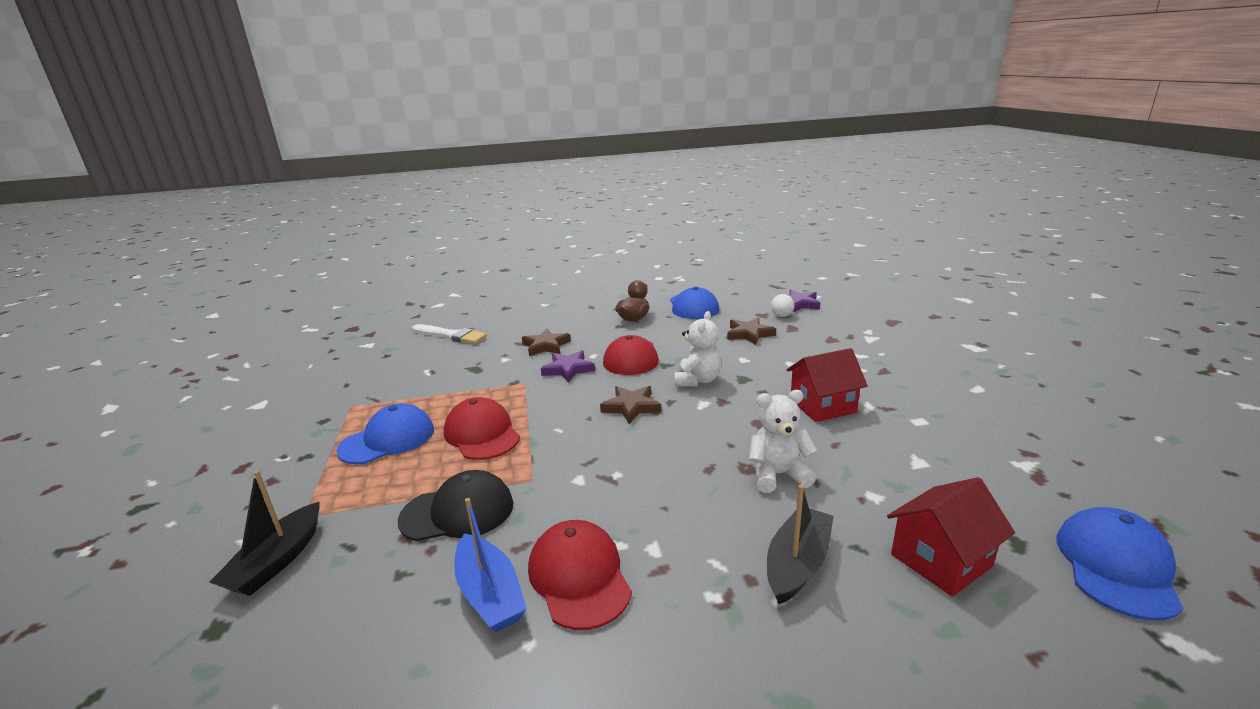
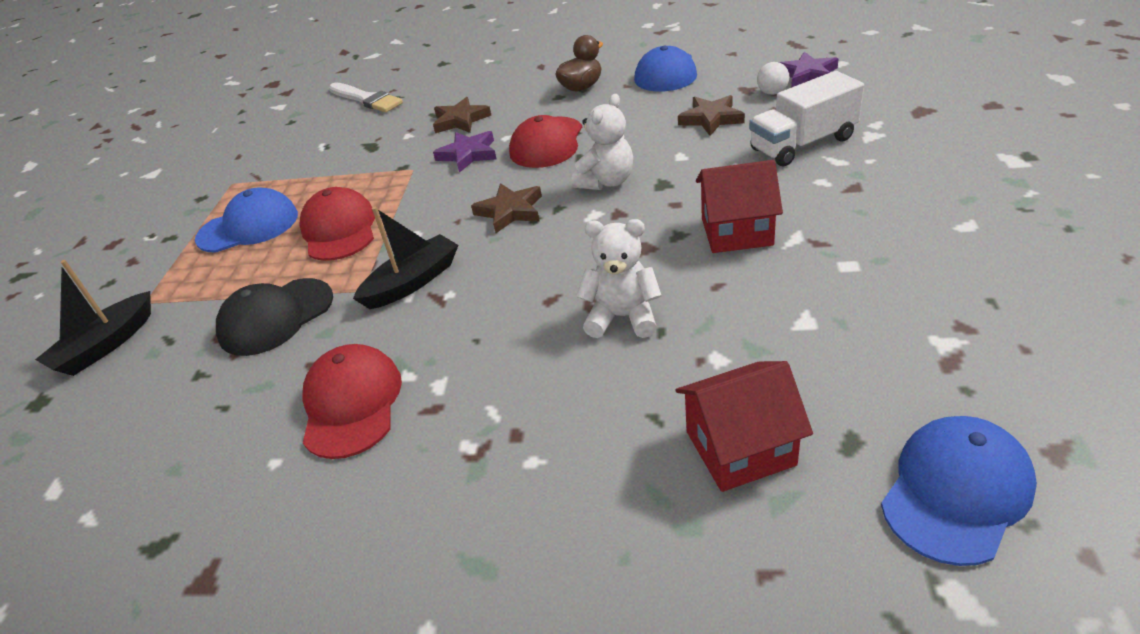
camera: 20 degrees right, 15 degrees up
black cap [398,470,513,541] -> black cap turned 135 degrees clockwise [216,278,333,356]
blue boat [454,498,527,632] -> none
black boat [767,484,834,604] -> black boat moved to [353,207,458,309]
none -> white truck [749,71,864,166]

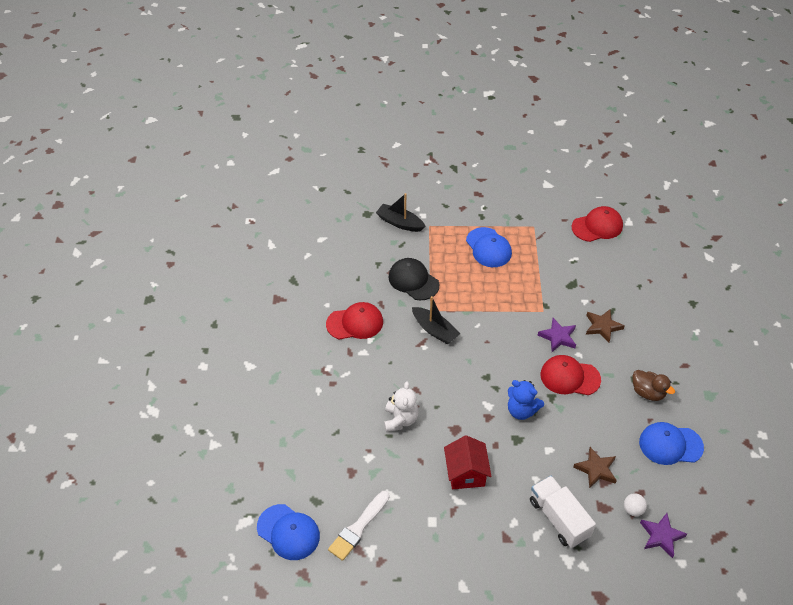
camera: 80 degrees right, 10 degrees up
red cap [299,187,375,261] -> red cap moved to [572,206,623,242]
white brush [329,82,403,112] -> white brush moved to [328,491,390,561]
brown star [471,183,542,233] -> none
white teddy bear [571,94,633,190] -> blue teddy bear [508,380,544,420]
red house [676,361,813,492] -> none

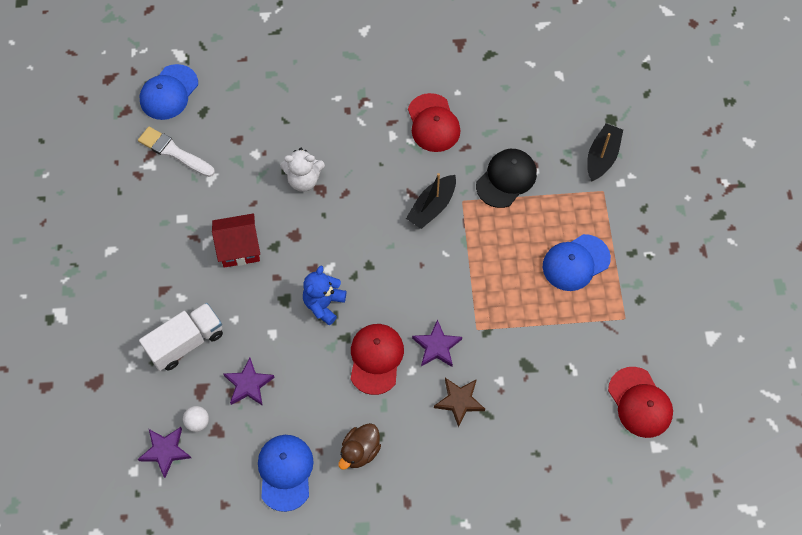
camera: 85 degrees right, 15 degrees up
brown star [573,447,617,488] -> purple star [223,358,275,406]

